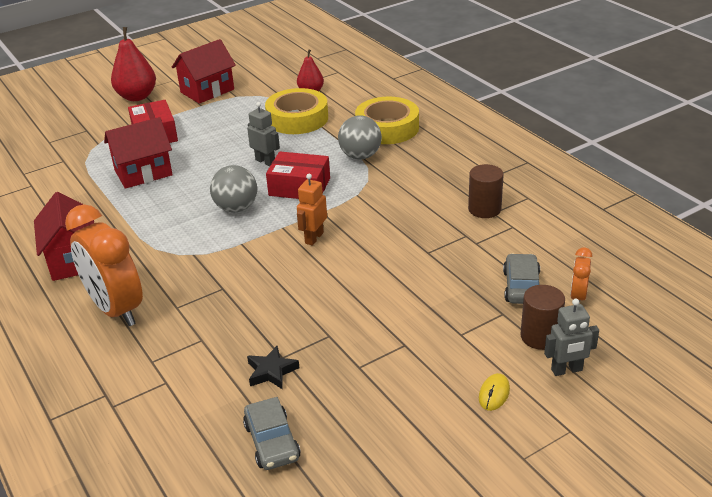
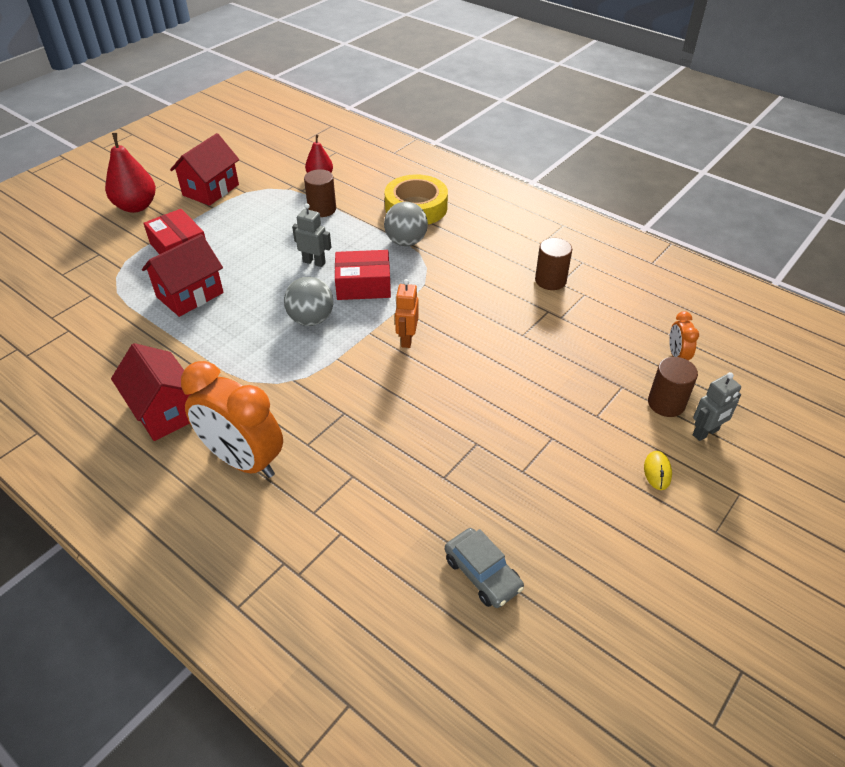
camera: 20 degrees left, 10 degrees up
black star [247,346,300,389] -> none
yellow tape [265,88,328,134] -> brown cylinder [304,169,336,217]
grey car [503,253,540,304] -> none

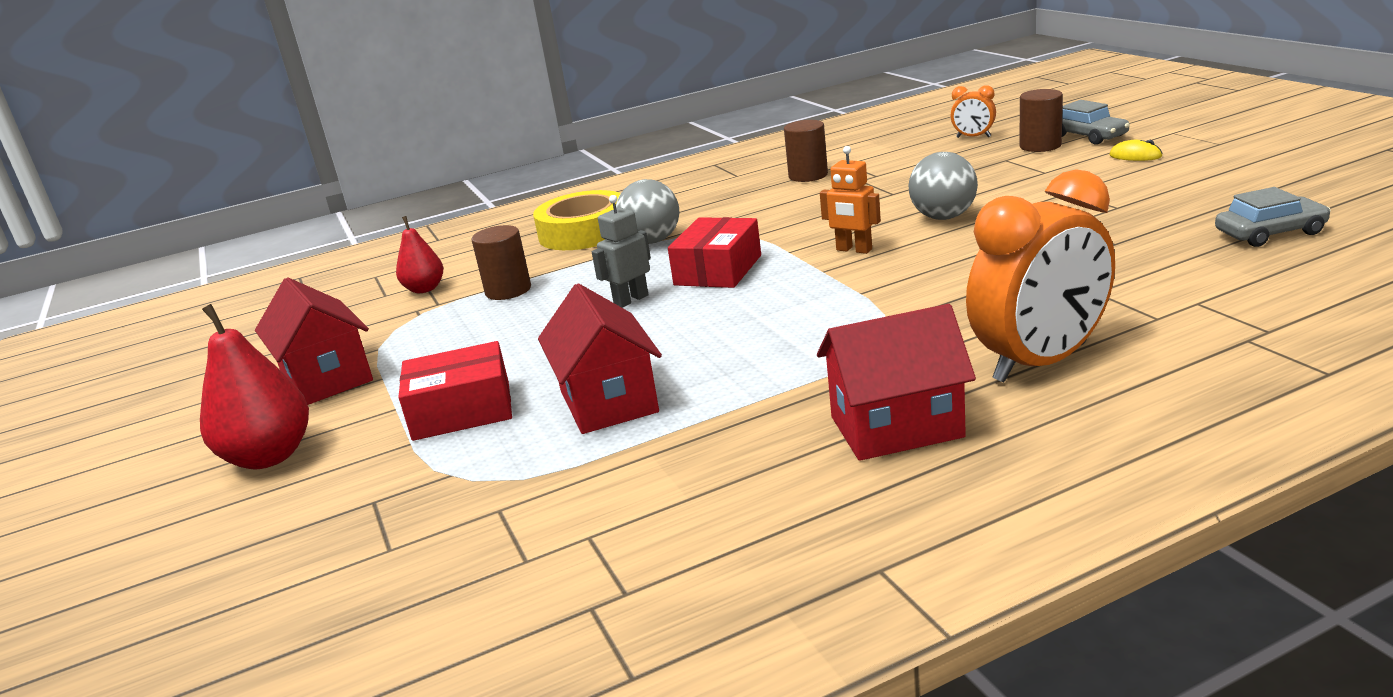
camera: 60 degrees left, 20 degrees down
grey ball [284,277,333,326] -> grey ball moved to [908,152,978,220]
grey robot [692,372,741,441] -> grey car [1062,100,1130,145]

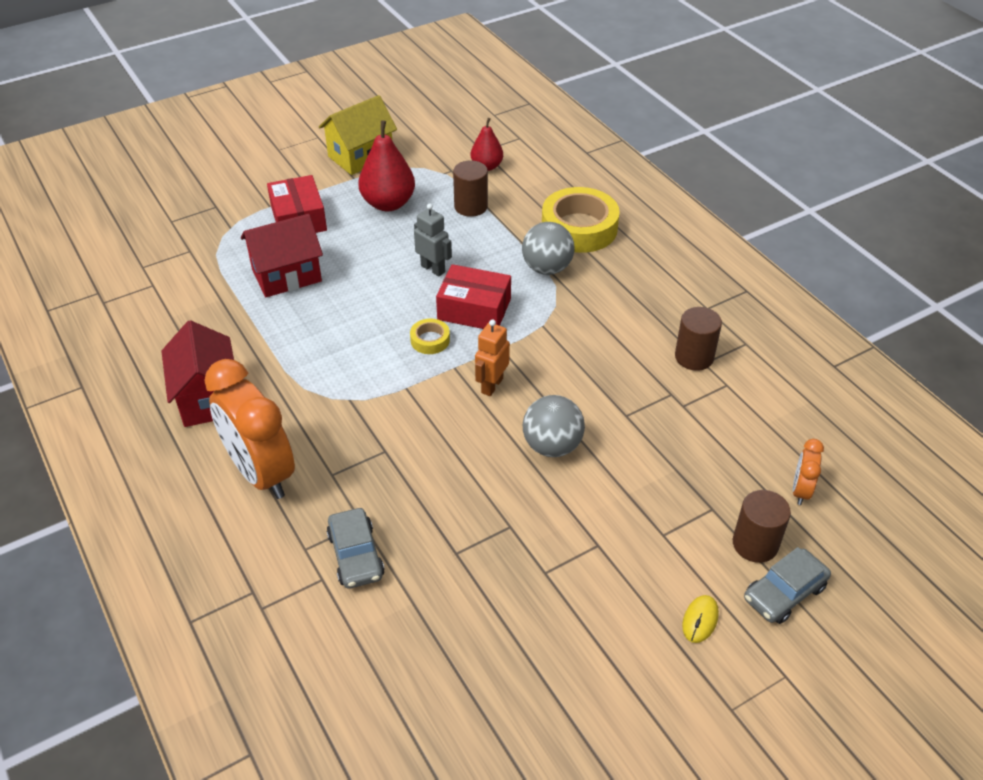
camera: 80 degrees right, 20 degrees up
red pear [200,304,309,469] -> red pear moved to [358,120,415,211]
red house [255,277,373,405] -> yellow house [319,95,397,175]
grey car [1215,187,1331,247] -> grey car moved to [327,508,385,588]
none -> yellow tape [410,318,450,354]

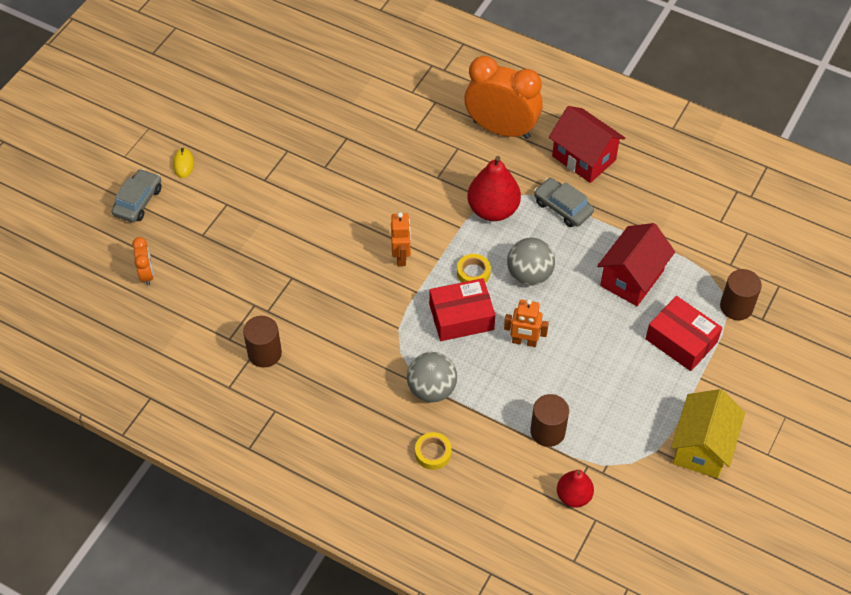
camera: 150 degrees right, 10 degrees up
grey car [327,508,385,588] -> grey car moved to [534,178,594,227]
red pear [358,120,415,211] -> red pear moved to [467,156,521,221]
grey robot [414,204,452,277] -> orange robot [504,299,549,347]
grey ball [523,395,585,457] -> grey ball moved to [507,238,555,286]
yellow tape [542,187,620,253] -> yellow tape [415,432,451,470], size x0.46
brown cylinder [733,490,791,563] -> brown cylinder moved to [720,269,762,320]

